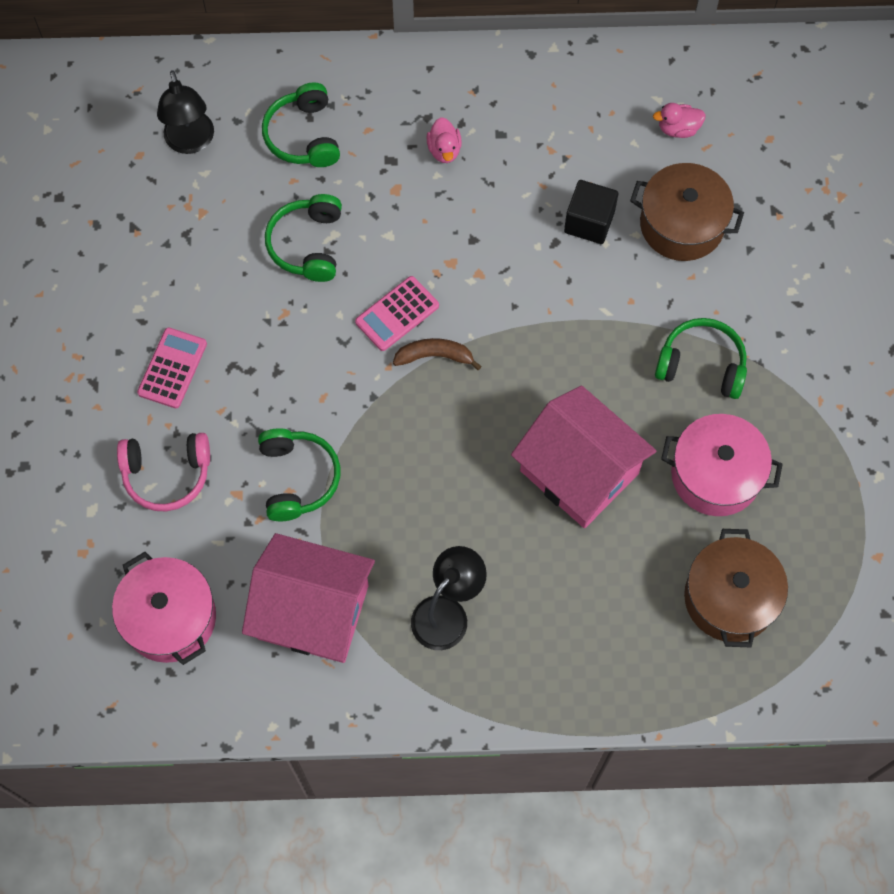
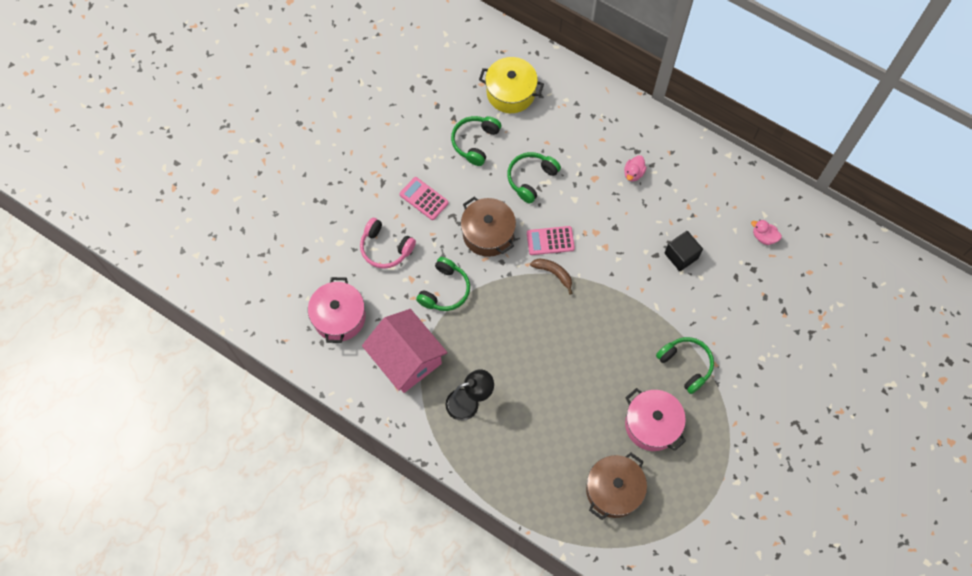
camera: 35 degrees right, 0 degrees up
pink calculator [137,327,207,408] -> pink calculator turned 105 degrees counterclockwise [399,177,449,220]
black lamp [157,70,214,154] -> yellow pot [479,57,544,113]
green headphones [262,82,340,167] -> green headphones moved to [451,116,501,166]
pink house [511,385,656,528] -> none
brown pot [630,163,744,261] -> brown pot moved to [461,196,516,257]

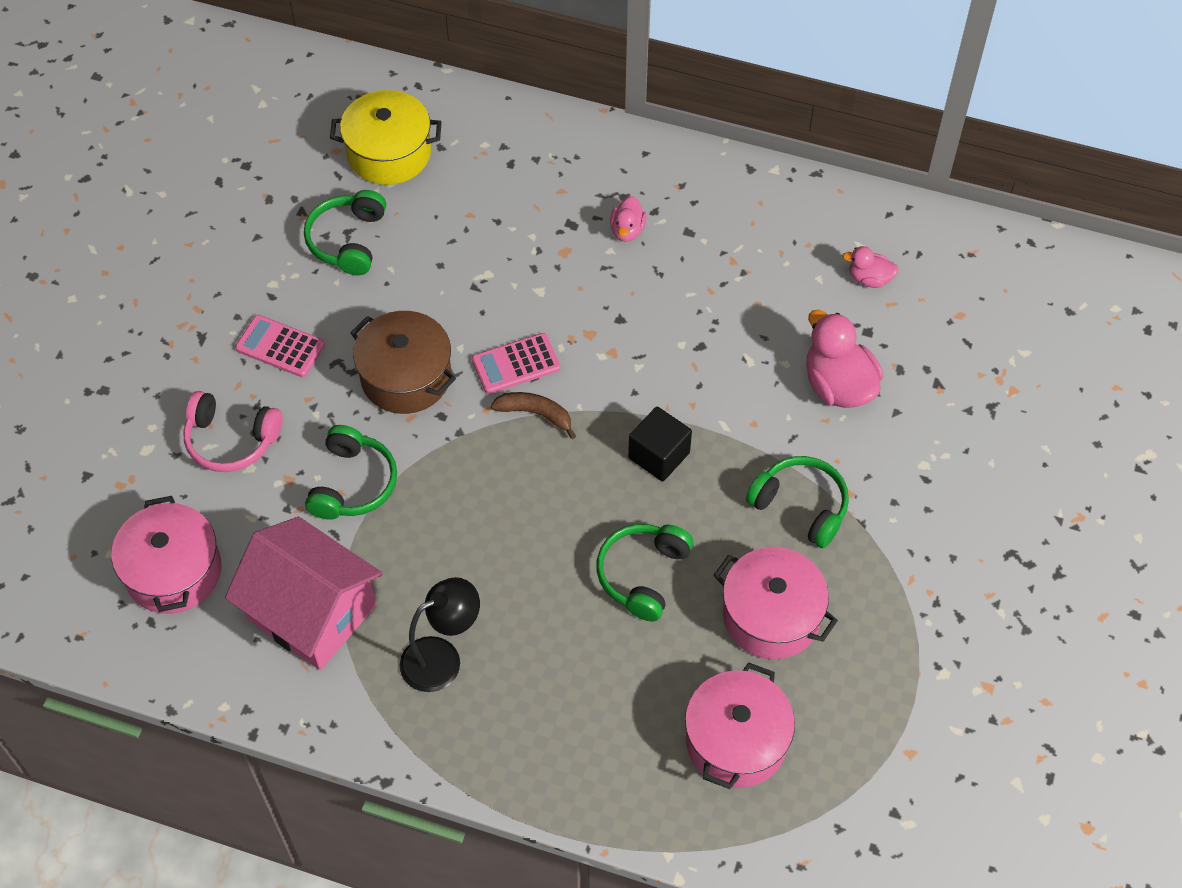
camera: 15 degrees left, 10 degrees down
green headphones [507,152,561,204] -> green headphones moved to [596,524,694,622]
brown pot [586,453,647,520] -> pink pot [685,662,795,789]
black cube [665,231,703,271] -> black cube moved to [628,407,692,481]
none -> pink duck [806,310,883,408]

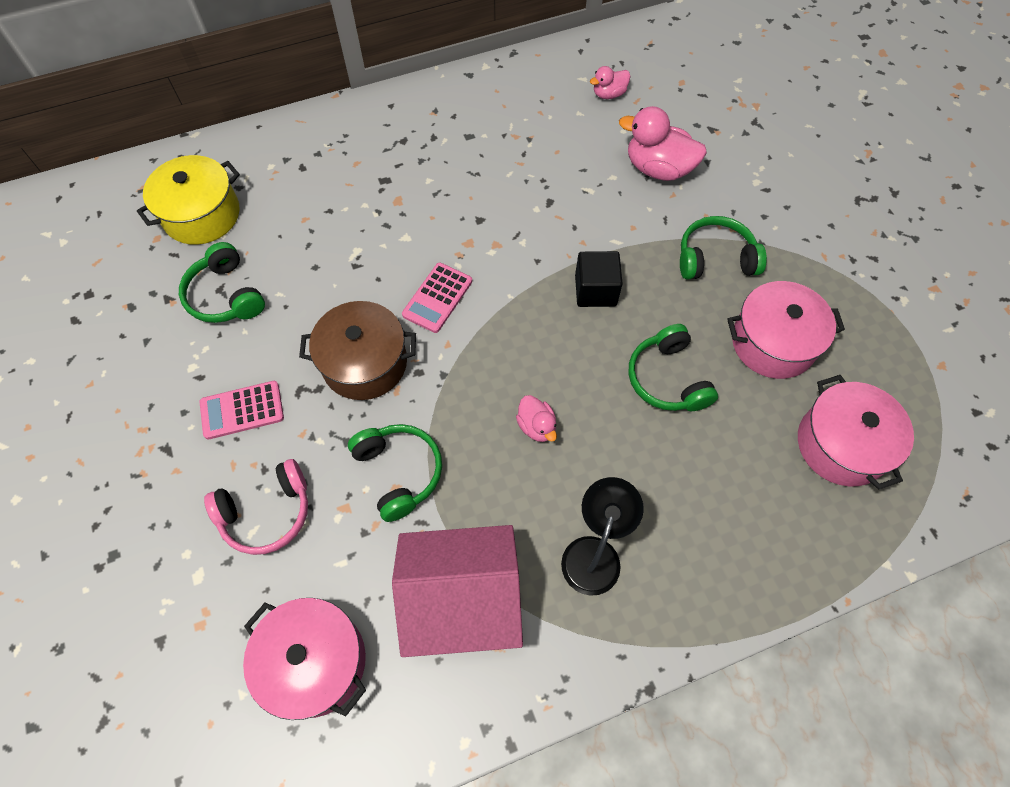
camera: 40 degrees left, 5 degrees up
brown banana [490,392,576,439] -> none
pink duck [610,196,647,241] -> pink duck moved to [516,395,557,442]

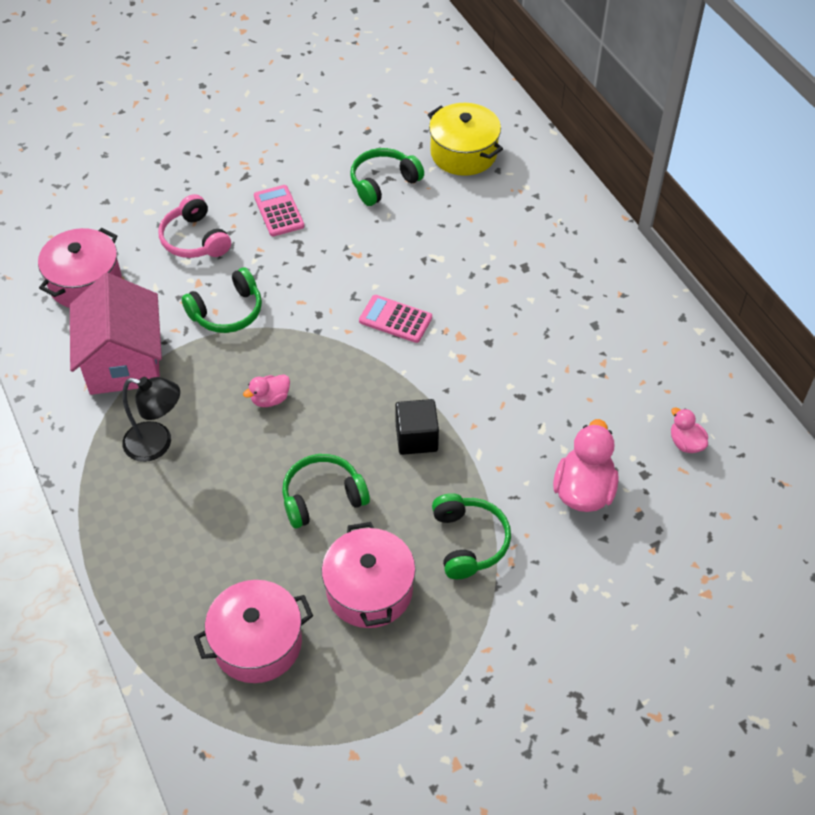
camera: 85 degrees right, 10 degrees down
brown pot [299,301,416,400] -> none

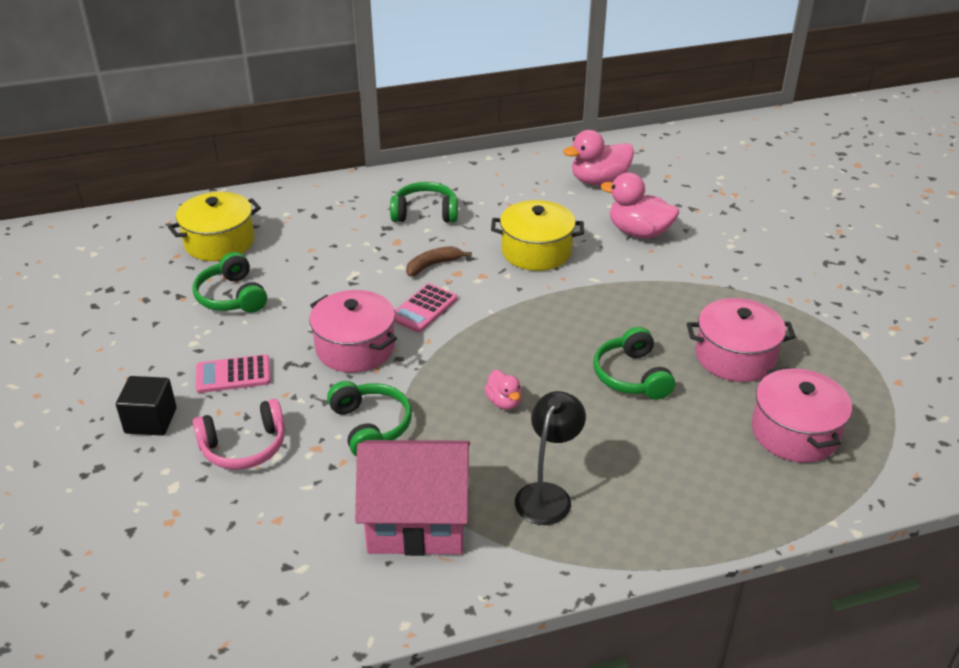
camera: 80 degrees left, 15 degrees down
pink pot [38,228,121,308] -> pink pot moved to [309,290,397,373]
black cube [395,399,439,455] -> black cube moved to [116,376,177,436]
green headphones [432,493,511,579] -> green headphones moved to [390,182,458,222]
pink duck [671,407,708,453] -> pink duck [563,130,634,185], size x1.84
none -> brown banana [406,246,472,277]
none -> yellow pot [491,200,584,271]

